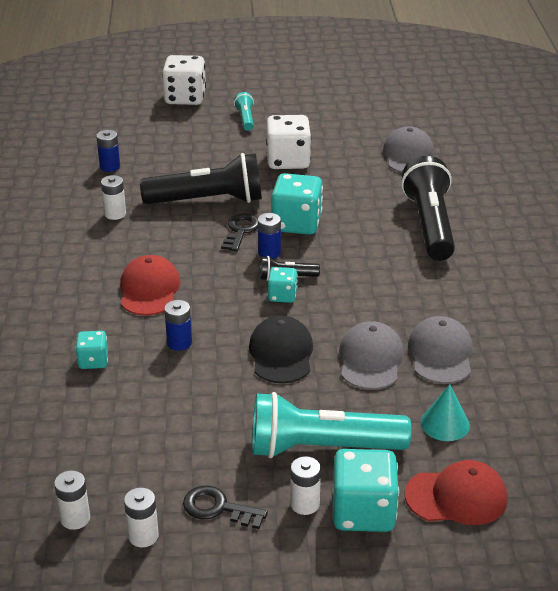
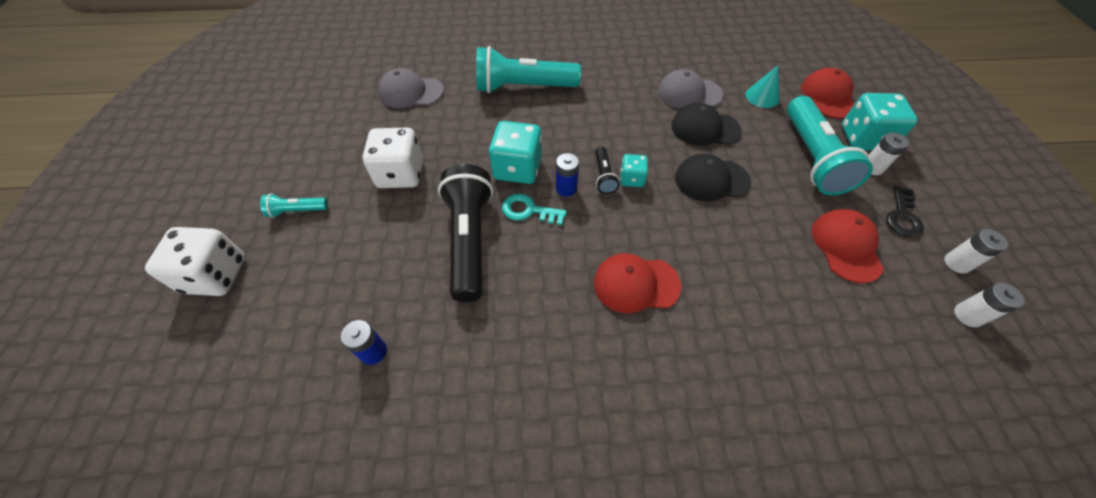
camera: 90 degrees left, 20 degrees up
turquoise dice [75,331,108,369] -> none
white battery [101,175,126,220] -> none
blue battery [164,300,192,351] -> none
black key [221,214,258,252] -> turquoise key [502,194,567,225]
grey cap [339,321,404,390] -> black cap [671,103,742,146]
black flashlight [401,156,455,261] -> turquoise flashlight [476,46,581,93]
none -> red cap [811,209,884,283]

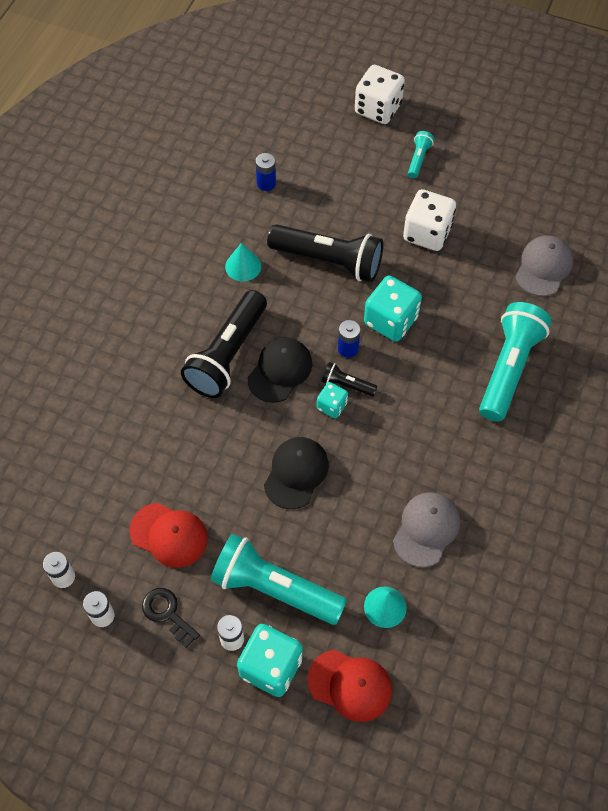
camera: 115 degrees right, 5 degrees up
turquoise key [502,194,567,225] -> none
red cap [593,253,681,314] -> black flashlight [181,290,267,398]
black cap [671,103,742,146] -> black cap moved to [248,337,312,403]
none -> turquoise cone [225,243,261,281]

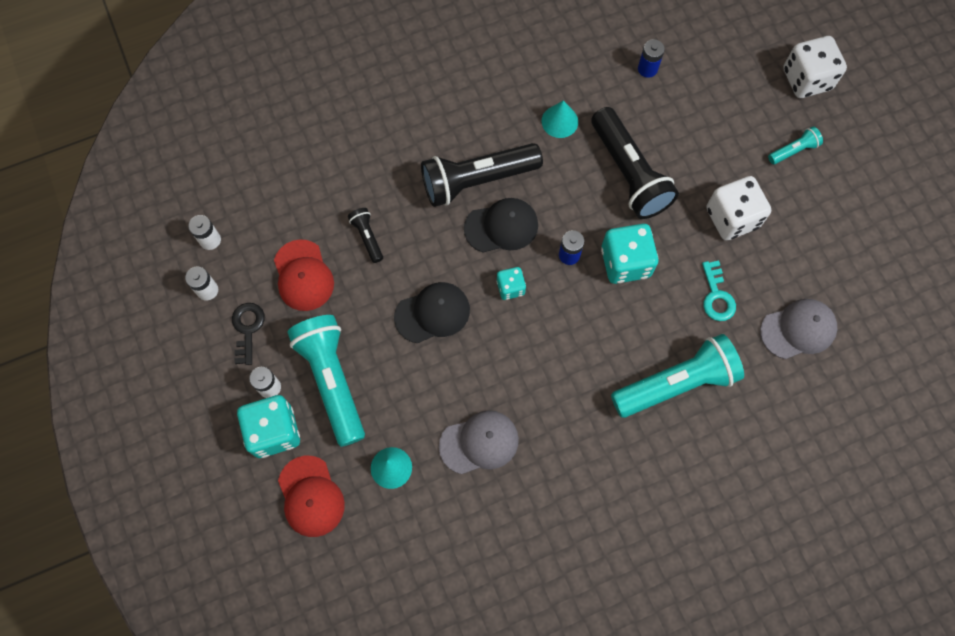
camera: 45 degrees right, 10 degrees up
black flashlight [322,362,378,396] -> black flashlight moved to [348,208,383,263]
none -> turquoise key [702,261,736,321]

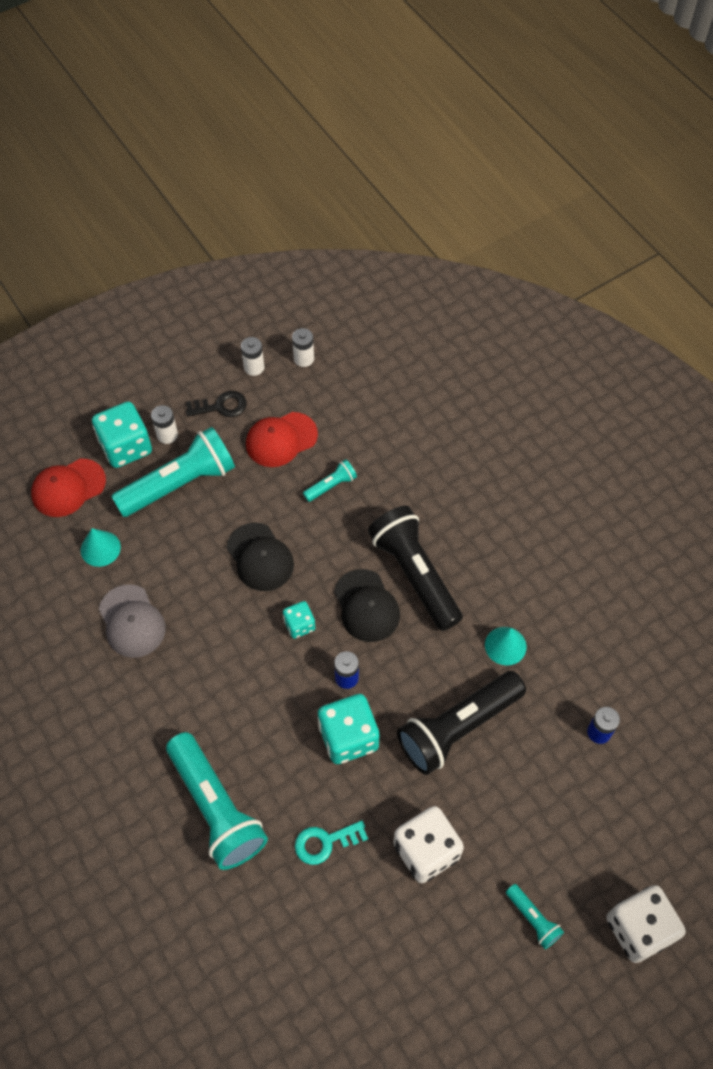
camera: 80 degrees right, 10 degrees down
black flashlight [348,208,383,263] -> turquoise flashlight [303,459,357,502]
grey cap [760,299,837,359] -> none

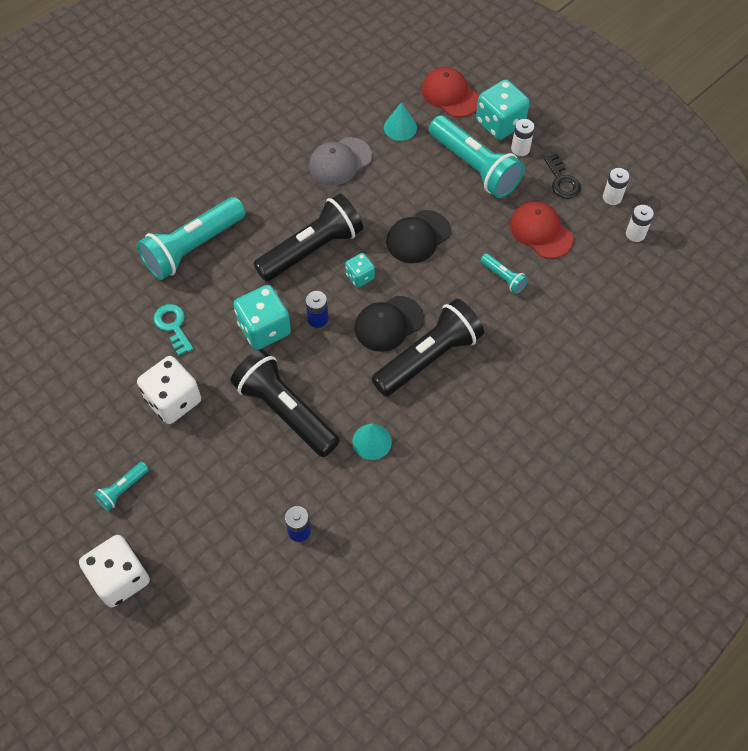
camera: 80 degrees right, 0 degrees up
none -> black flashlight [253,194,363,281]

